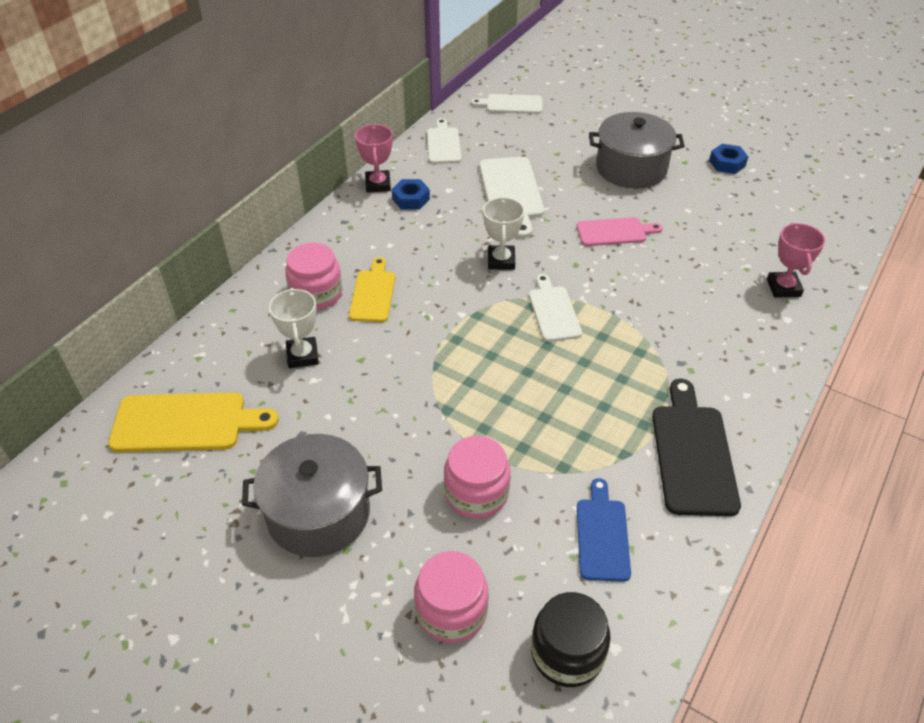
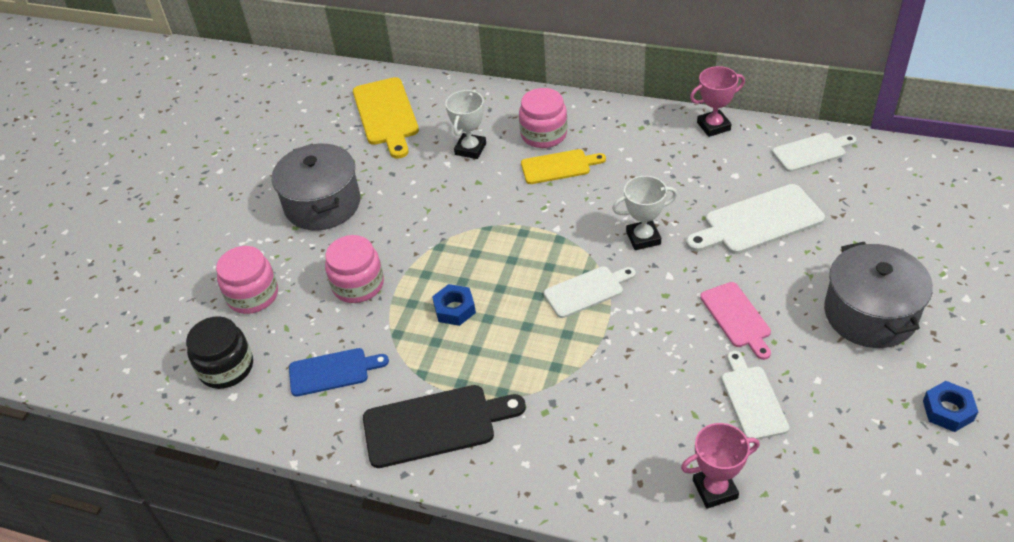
camera: 80 degrees right, 0 degrees up
white trophy [269,288,319,368] -> white trophy turned 45 degrees counterclockwise [445,90,486,159]
blue nut [392,179,430,210] -> blue nut moved to [432,284,476,326]
white cutting board [471,94,542,114] -> white cutting board moved to [721,351,789,439]

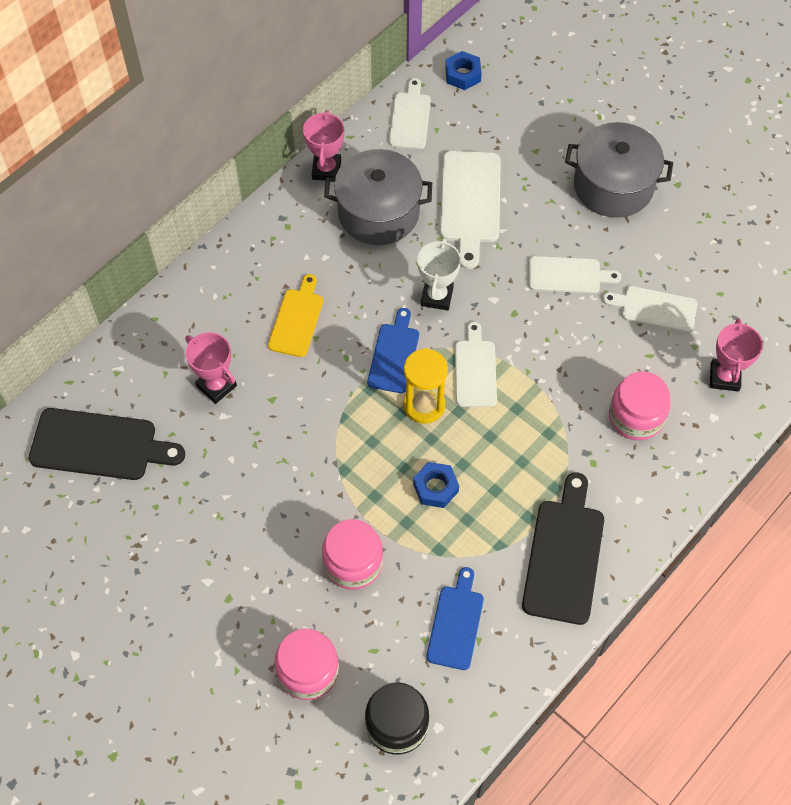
camera: 70 degrees left, 15 degrees up
grey pot [272,144,360,231] -> grey pot moved to [324,149,432,245]
yellow cutting board [353,77,419,159] -> black cutting board [29,408,185,480]
white trophy [445,90,486,159] -> pink trophy [186,332,237,404]
pink jar [519,88,567,148] -> pink jar moved to [609,372,671,440]
pink cutting board [700,282,771,360] -> white cutting board [528,256,621,293]
blue nut [923,381,979,432] -> blue nut moved to [445,51,482,90]
none -> blue cutting board [367,308,419,393]
none -> yellow hourglass [403,348,448,424]

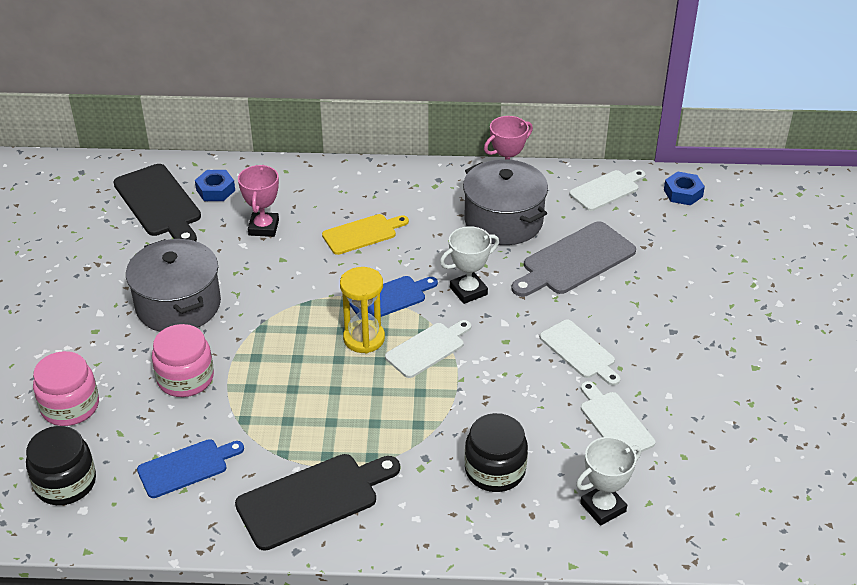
camera: 50 degrees right, 20 degrees down
blue nut [413,462,459,508] -> blue nut moved to [195,170,235,201]
white cutting board [440,151,501,269] -> grey cutting board [511,221,636,297]
grey pot [565,122,673,218] -> grey pot moved to [126,239,221,332]
pink jar [609,372,671,440] -> black jar [465,413,528,492]
pink trophy [710,318,763,391] -> white trophy [576,437,641,526]

